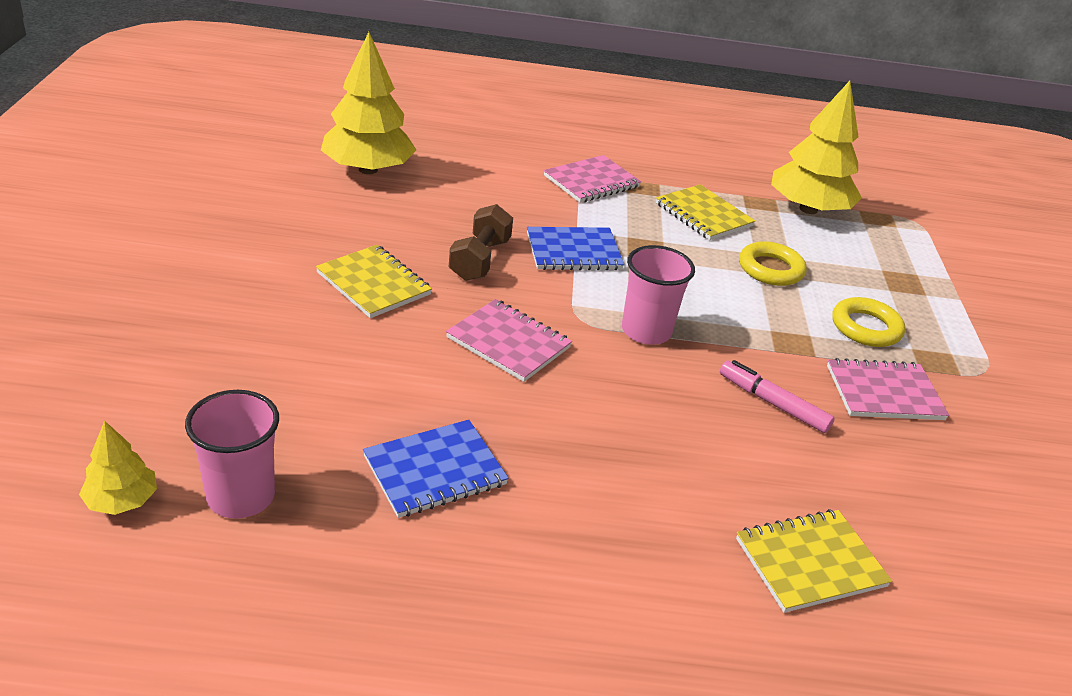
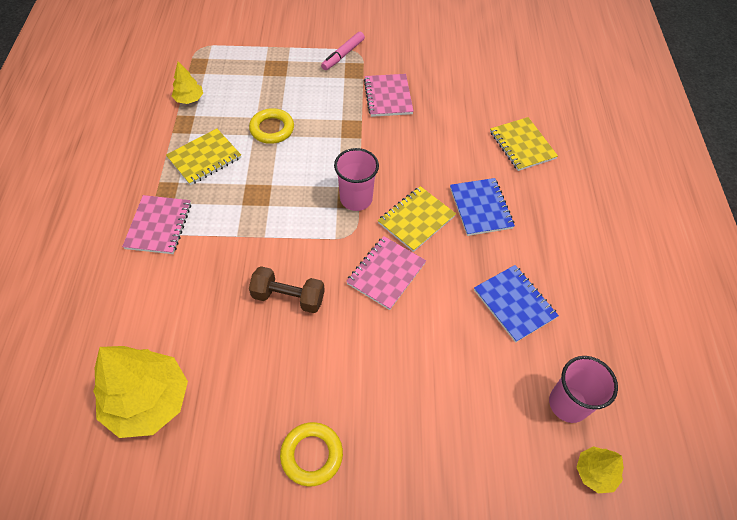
camera: 90 degrees left, 20 degrees up
yellow notebook [316,245,432,318] -> yellow notebook moved to [378,186,456,252]
blue notebook [527,227,624,270] -> blue notebook moved to [450,178,515,236]
pink notebook [544,155,641,203] -> pink notebook turned 45 degrees clockwise [122,195,191,254]
pink marker [720,360,835,433] -> pink marker moved to [321,32,365,70]
yellow tree [771,81,862,214] -> yellow tree [172,62,203,104], size x0.49
yellow ring [832,297,905,347] -> yellow ring moved to [280,422,343,486]

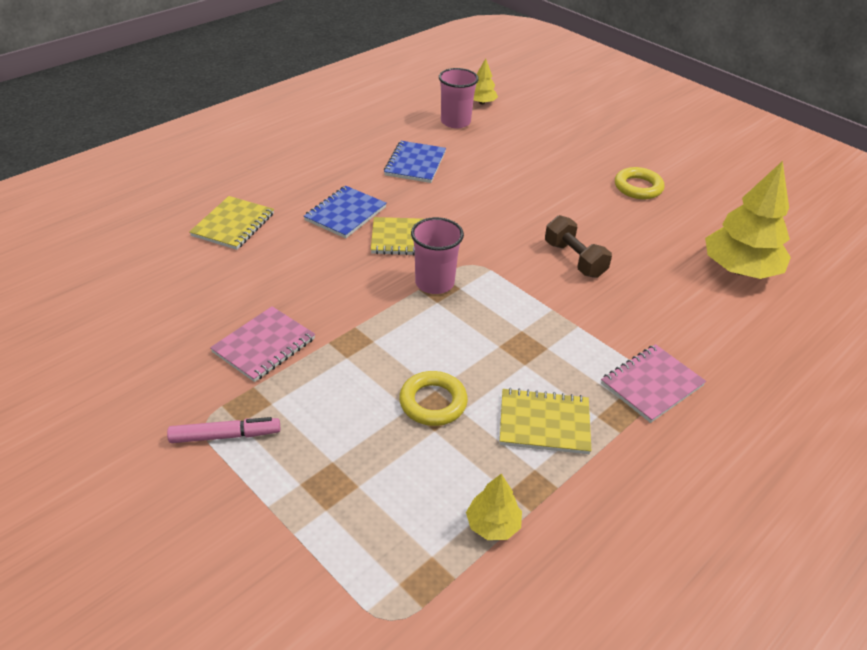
camera: 135 degrees left, 15 degrees down
pink notebook [346,236,426,310] -> none

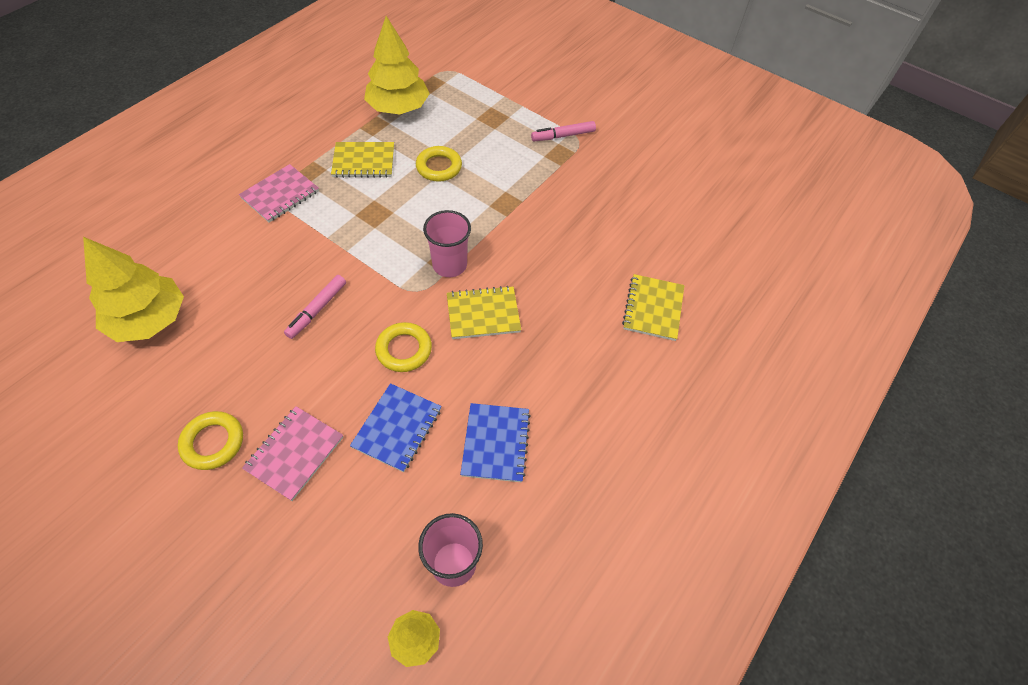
camera: 170 degrees right, 15 degrees up
pink notebook [210,306,315,382] -> pink notebook moved to [242,406,343,501]
blue notebook [304,186,387,238] -> blue notebook moved to [350,383,442,472]
yellow tree [466,474,522,540] -> yellow tree [364,16,430,115], size x2.06
brown dumbbell [545,215,612,278] -> pink marker [284,275,346,339]
none -> yellow ring [375,322,432,372]

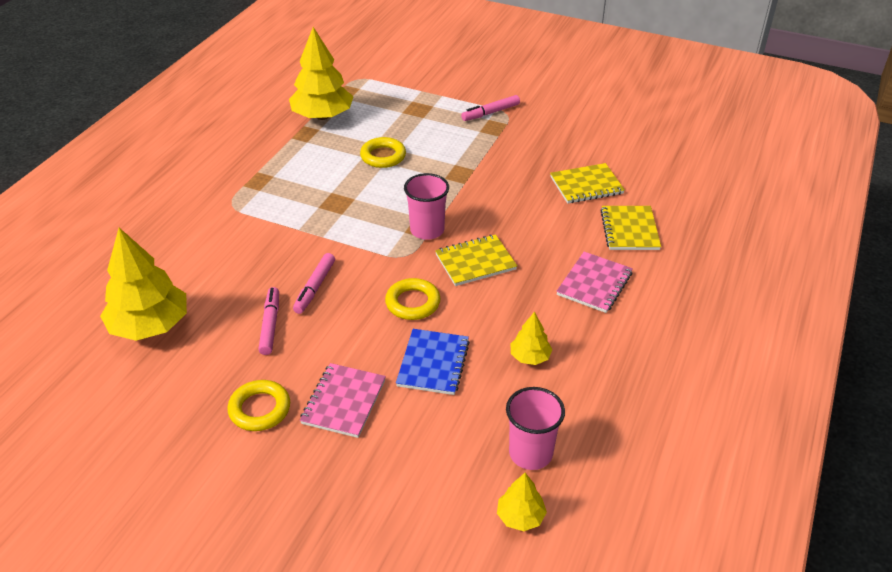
camera: 10 degrees left, 15 degrees down
pink notebook [239,164,319,223] -> pink notebook moved to [556,252,633,313]
yellow notebook [331,142,394,178] -> yellow notebook moved to [550,163,625,204]
blue notebook [460,403,531,483] -> yellow tree [510,311,553,365]
none -> pink marker [258,287,279,355]

